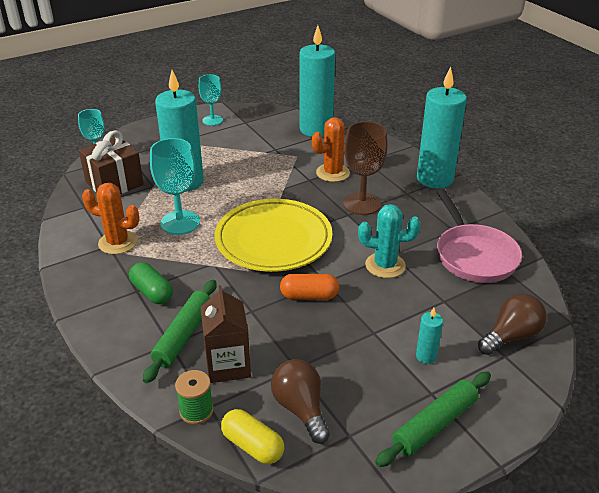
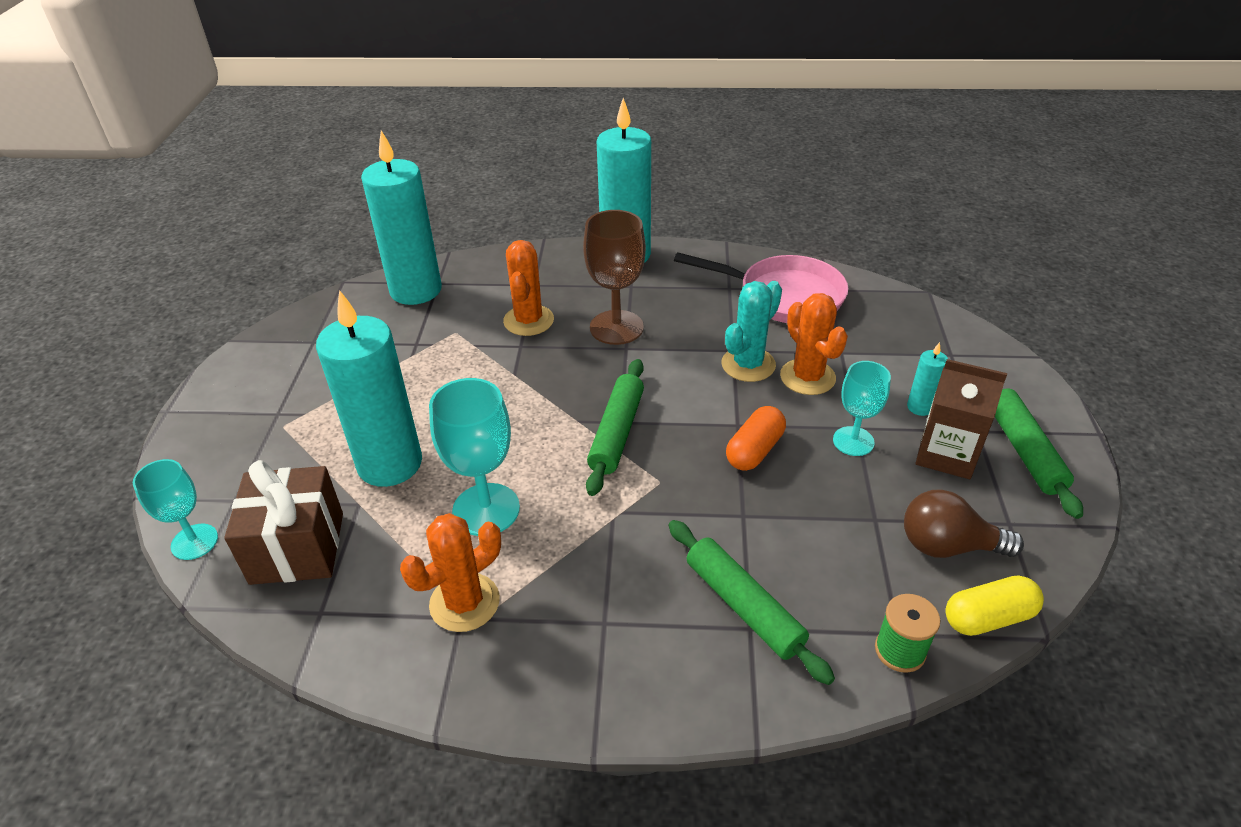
camera: 55 degrees left, 5 degrees up
green capsule [129,262,173,304] -> none
turquoise goblet [199,74,223,126] -> turquoise goblet moved to [833,361,891,456]
brown carton [200,285,251,383] -> brown carton moved to [916,359,1007,479]
yellow plate [214,199,332,272] -> green rolling pin [586,359,644,496]
brown light bulb [478,294,547,355] -> none
none -> orange cactus [780,293,848,395]

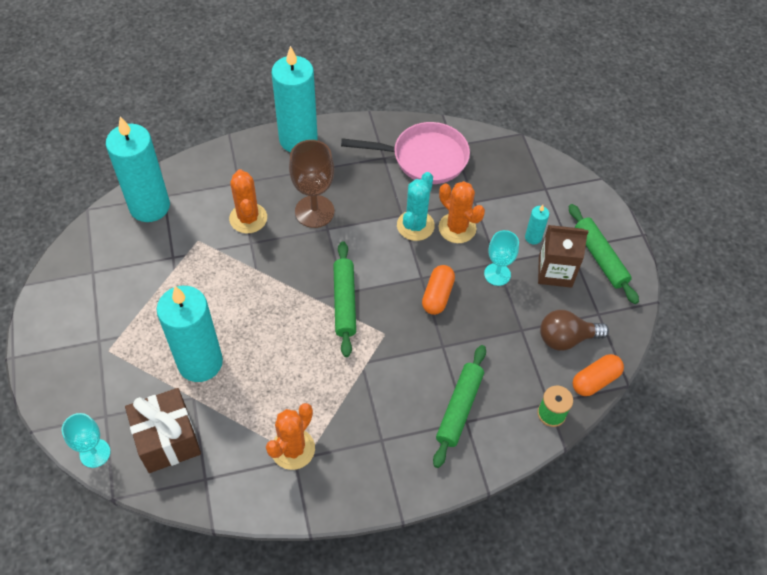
camera: 20 degrees left, 15 degrees up
turquoise goblet [429,378,520,536] -> none
green rolling pin [669,520,835,685] -> green rolling pin turned 75 degrees clockwise [433,345,486,468]
yellow capsule [945,575,1044,636] -> orange capsule [573,354,624,396]

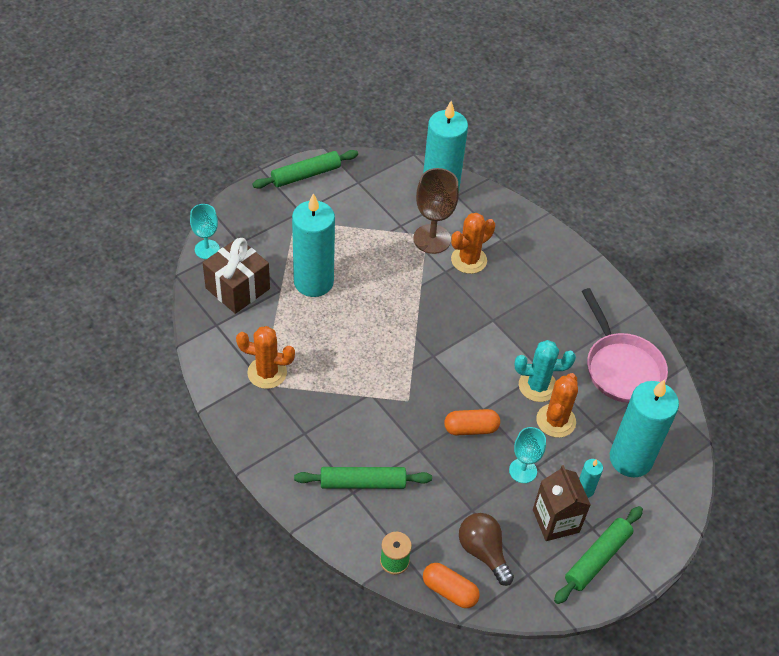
camera: 65 degrees right, 5 degrees down
turquoise candle [272,46,318,152] -> turquoise candle moved to [610,379,679,478]
brown goblet [289,140,335,228] -> brown goblet moved to [413,168,459,254]
green rolling pin [333,241,356,357] -> green rolling pin moved to [252,150,358,189]

